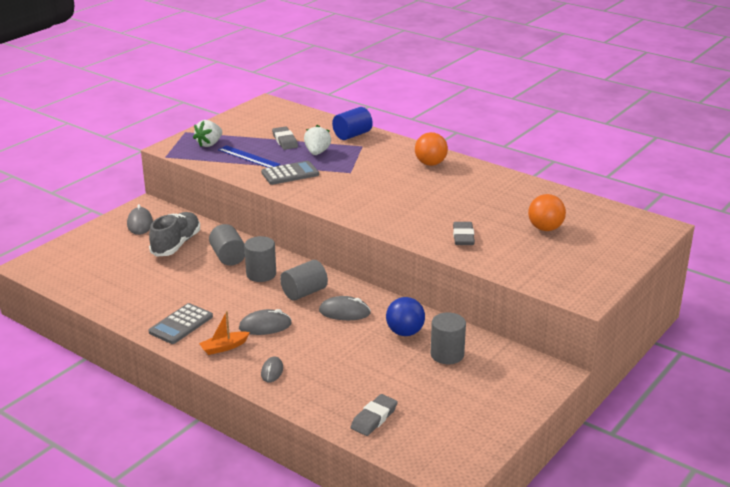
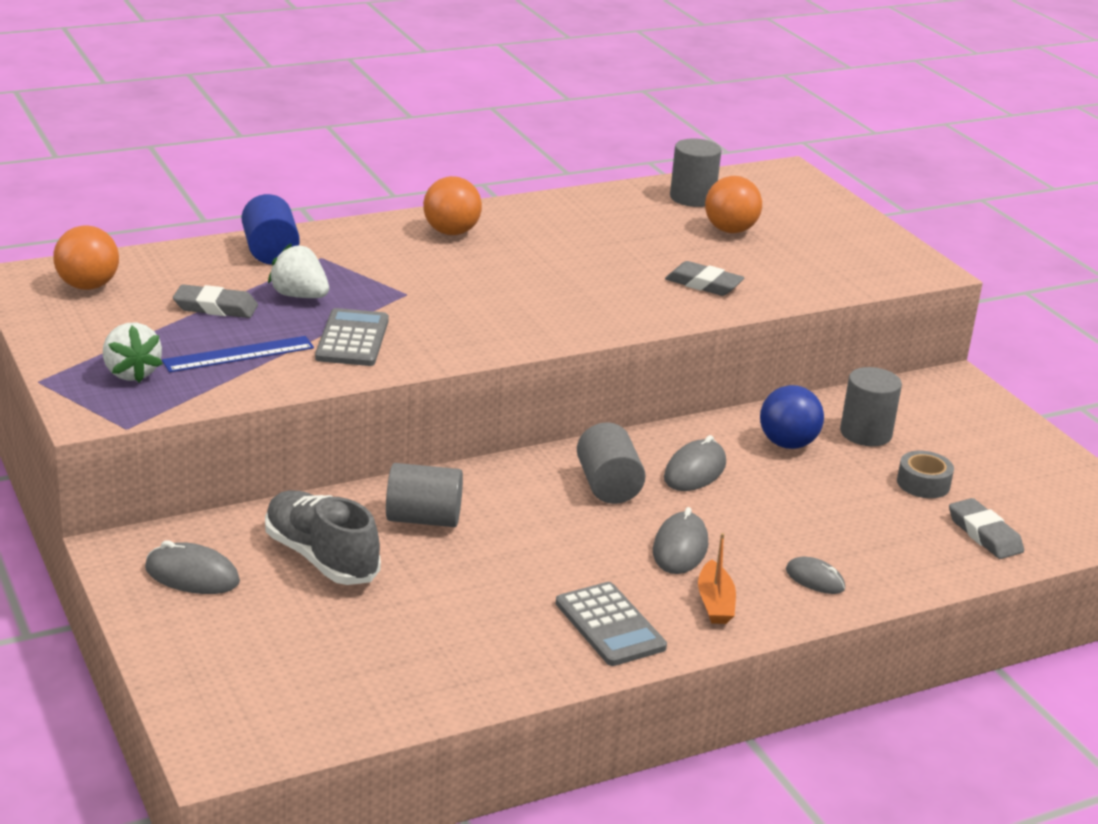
camera: 65 degrees left, 0 degrees up
grey cylinder [244,236,276,282] -> grey cylinder moved to [670,138,721,207]
none -> orange ball [53,225,119,290]
none -> grey tape [897,451,954,498]

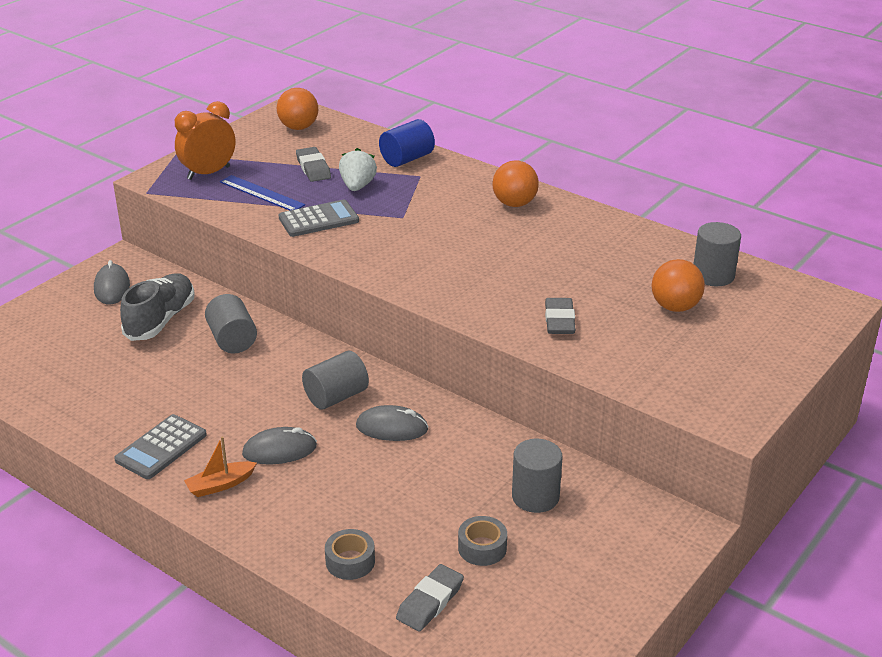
camera: 65 degrees right, 5 degrees up
white strawberry [103,323,163,383] -> orange clock [175,101,236,180]
blue ball [760,385,824,449] -> none
grey mouse [786,557,845,594] -> none
none -> grey tape [325,529,375,580]

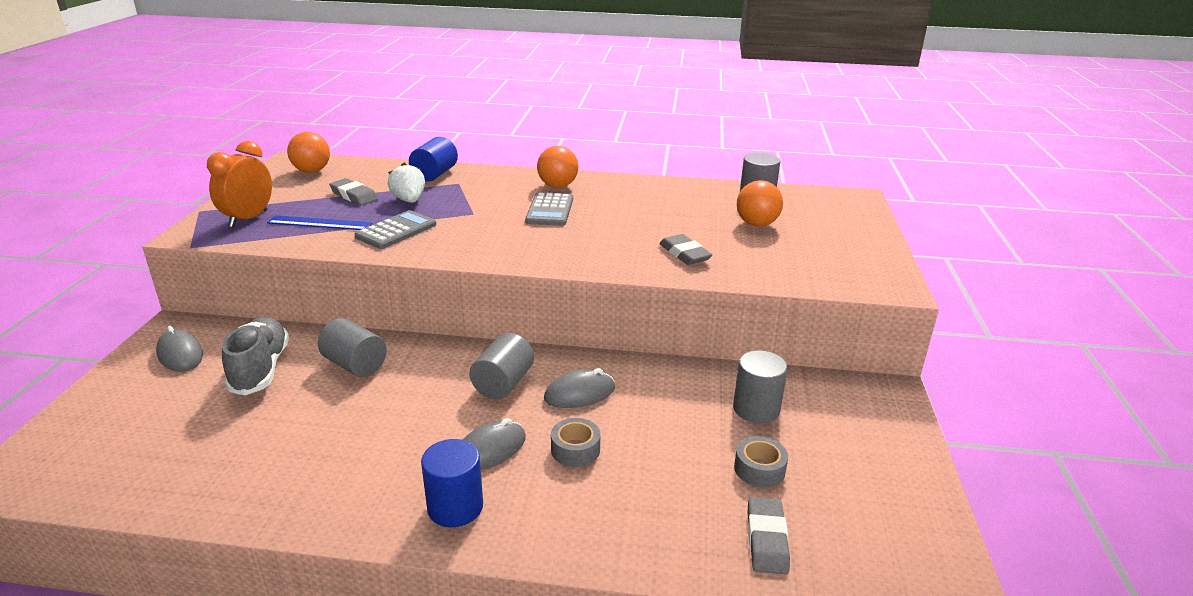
camera: 30 degrees left, 5 degrees down
grey calculator [114,414,207,479] -> grey calculator moved to [525,192,573,226]
orange boat [184,436,257,497] -> blue cylinder [421,439,483,527]
grey tape [325,529,375,580] -> grey tape moved to [551,418,601,467]

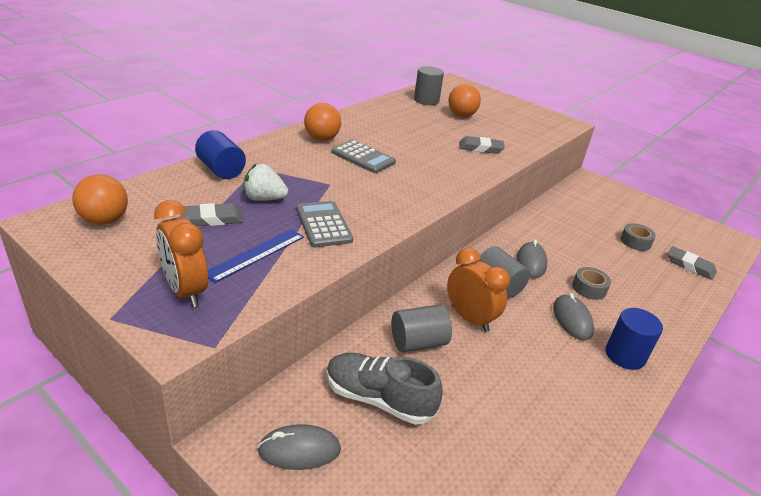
camera: 60 degrees left, 5 degrees up
grey cylinder [733,350,788,423] -> none
none -> orange clock [447,248,510,332]

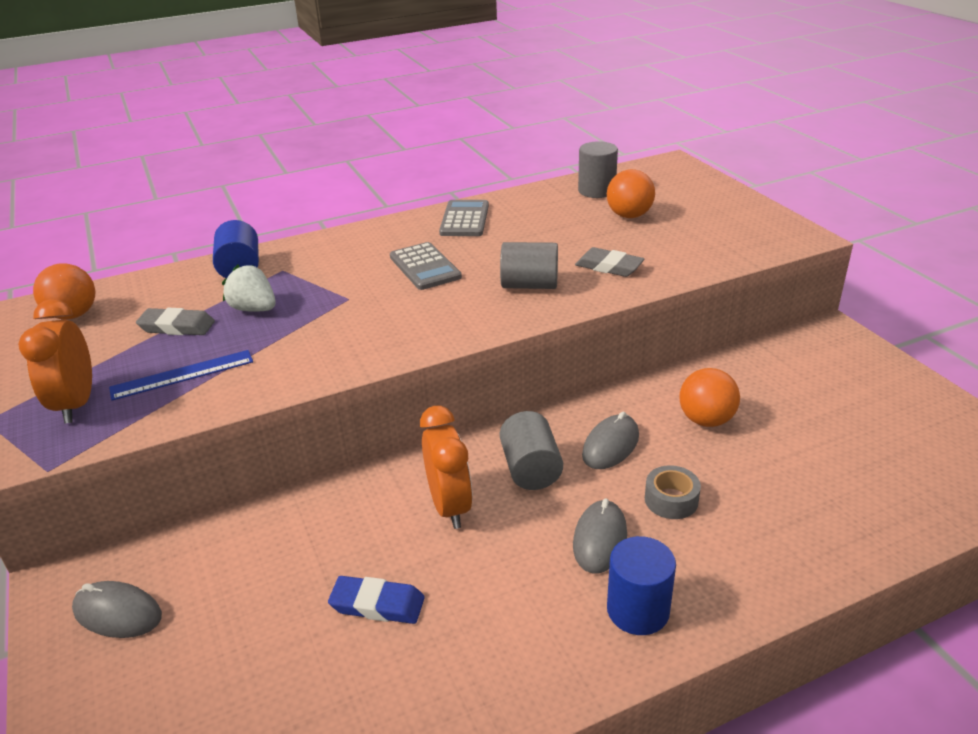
camera: 30 degrees right, 0 degrees up
grey calculator [296,201,353,247] -> grey calculator moved to [439,200,489,236]
orange ball [304,103,341,141] -> orange ball moved to [680,368,740,427]
grey shoe [326,353,443,425] -> none
grey cylinder [391,304,452,352] -> grey cylinder moved to [500,242,558,289]
grey tape [621,223,656,251] -> none
grey eraser [668,246,717,280] -> none
none -> blue eraser [328,576,425,624]

